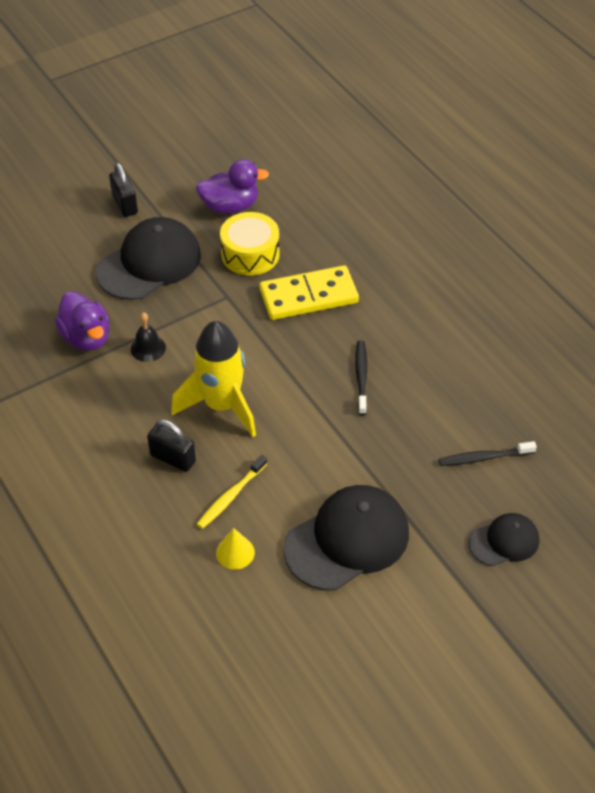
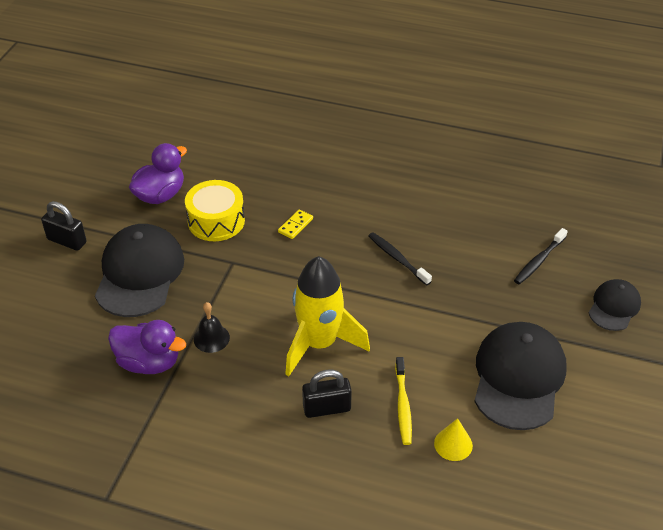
camera: 40 degrees left, 5 degrees down
yellow domino [259,265,359,320] -> yellow domino [278,209,313,239], size x0.42

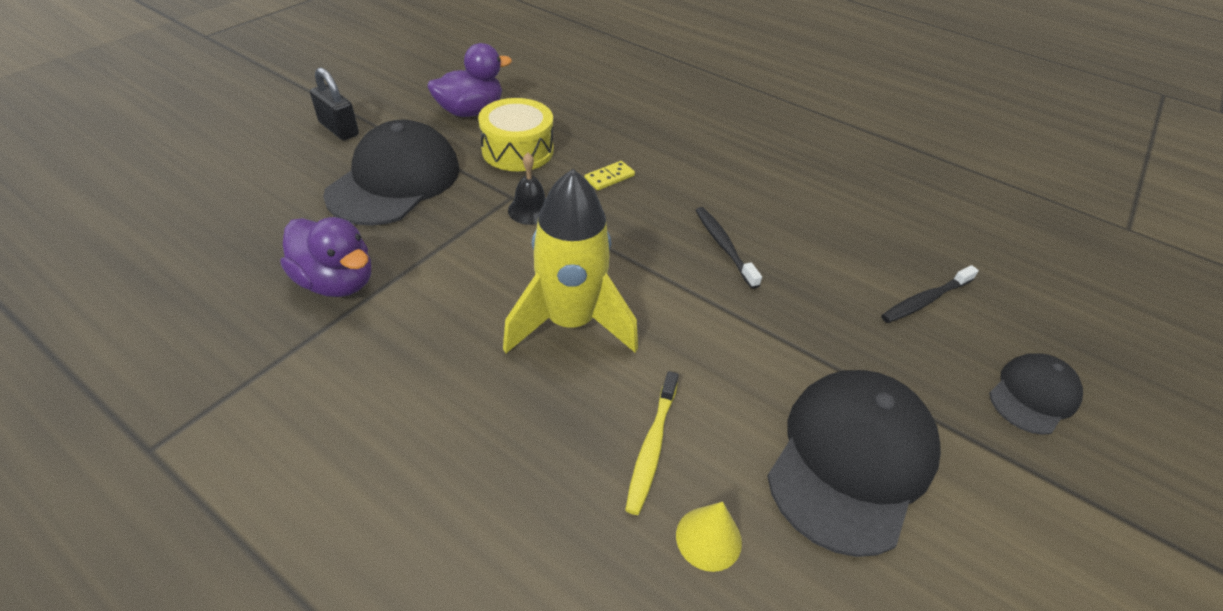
camera: 15 degrees right, 0 degrees up
black bell [194,302,230,353] -> black bell moved to [508,153,546,225]
black padlock [302,370,352,418] -> none

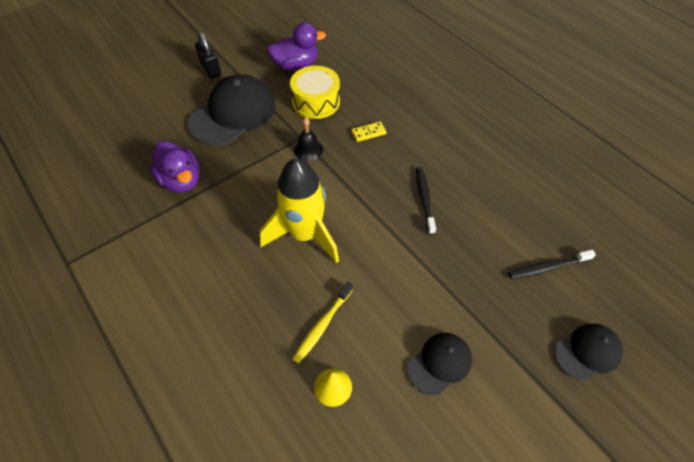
camera: 20 degrees right, 10 degrees up
black cap [767,370,941,557] -> black cap [407,333,472,396], size x0.55

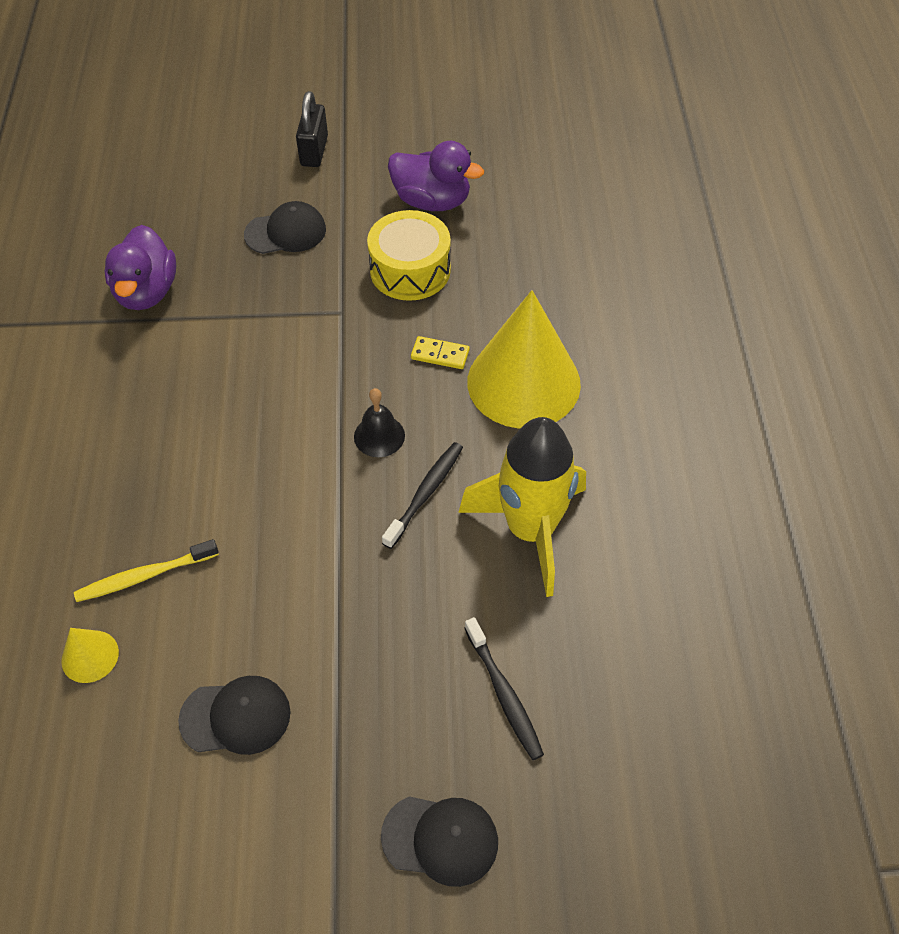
camera: 35 degrees right, 0 degrees up
black cap [188,74,276,146] -> black cap [244,201,326,254], size x0.55
yellow rocket [260,158,339,263] -> yellow rocket moved to [458,417,586,597]
black bell [294,117,323,161] -> black bell moved to [354,388,405,457]
black toothbrush [509,250,596,279] -> black toothbrush turned 135 degrees counterclockwise [464,617,544,760]
none -> yellow cone [467,290,581,429]

